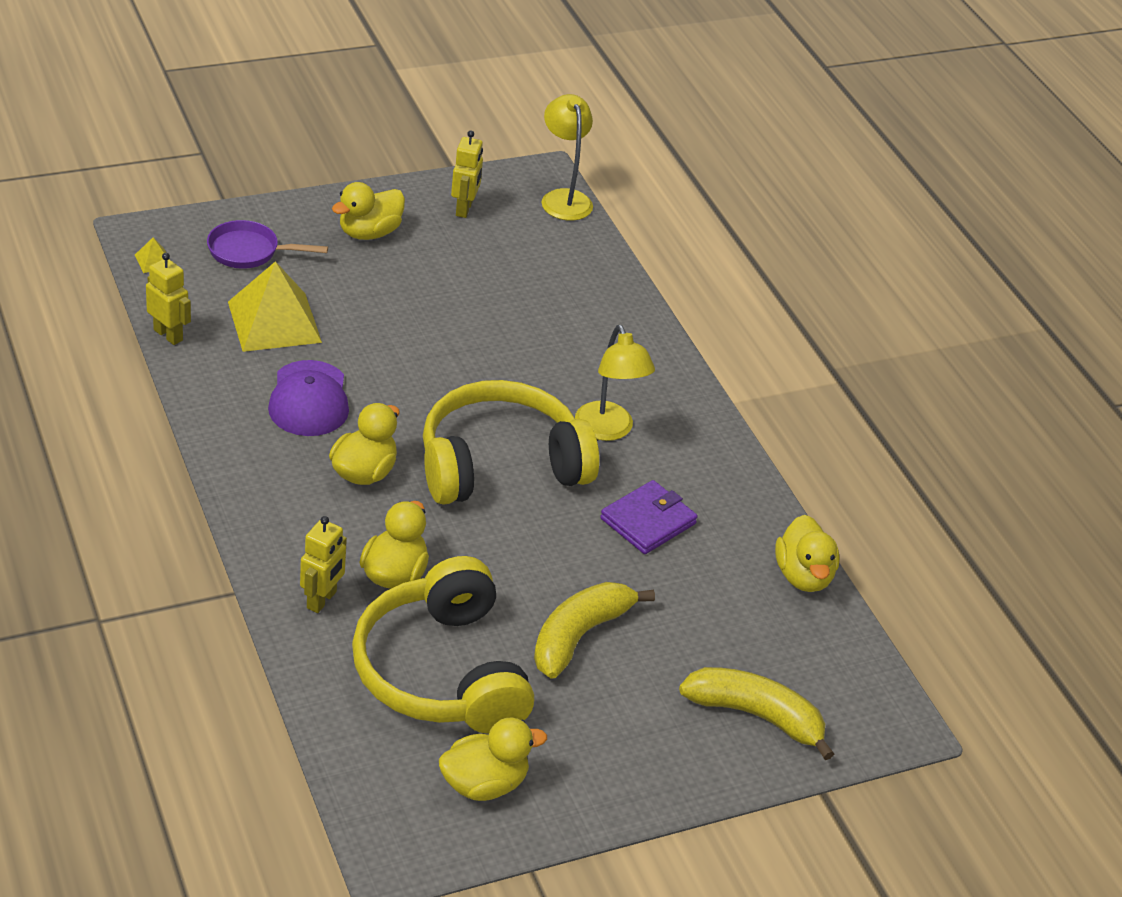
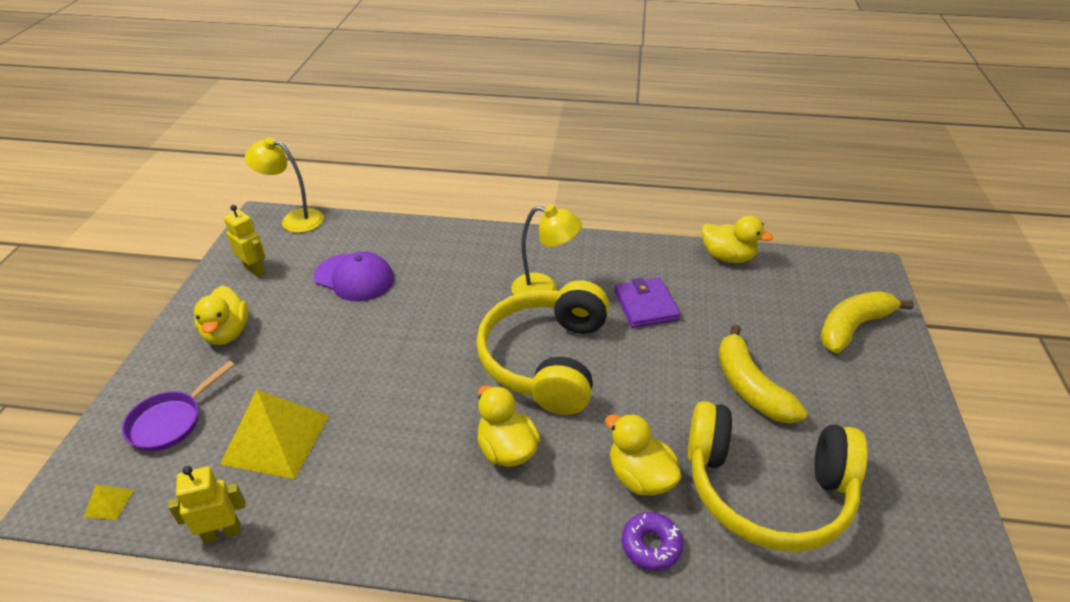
camera: 55 degrees left, 0 degrees up
purple cap [268,360,349,436] -> purple cap moved to [314,252,394,302]
yellow robot [300,516,347,613] -> purple donut [622,512,683,571]
yellow duck [439,717,547,801] -> none

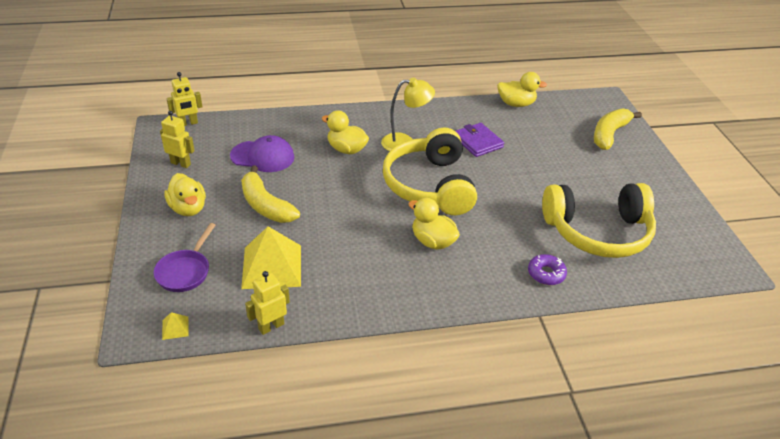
camera: 20 degrees left, 0 degrees up
yellow lamp [245,137,324,233] -> yellow robot [166,72,202,126]
yellow duck [605,413,682,495] -> yellow duck moved to [322,110,369,154]
yellow banana [718,324,807,424] -> yellow banana moved to [241,166,300,223]

